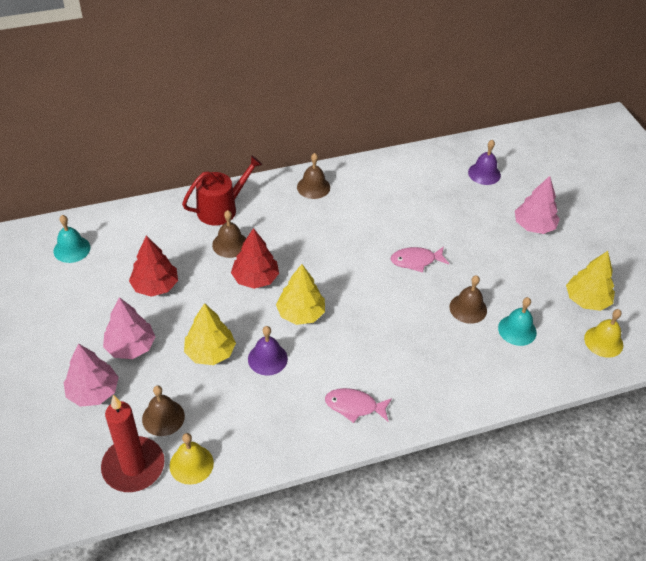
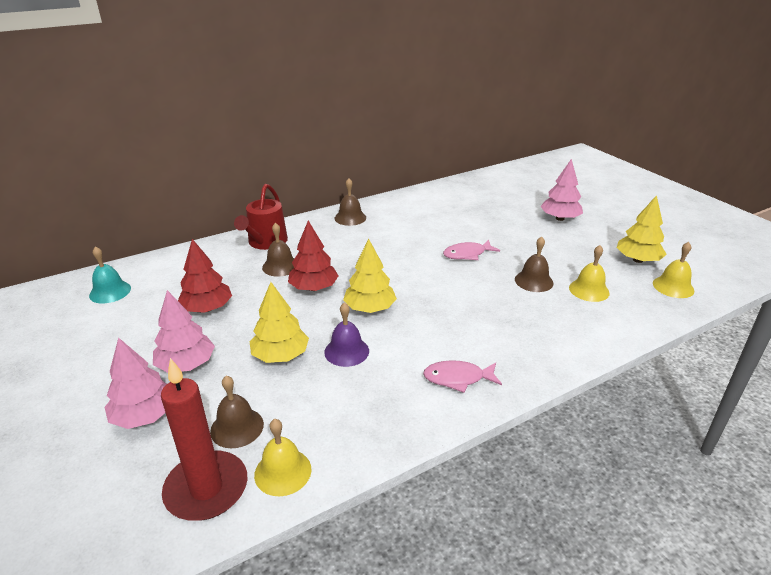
camera: 10 degrees left, 15 degrees down
red watering can [182,155,262,226] -> red watering can turned 150 degrees clockwise [234,184,288,250]
purple bell [468,140,501,185] -> none
turquoise bell [498,297,537,346] -> yellow bell [569,245,610,302]

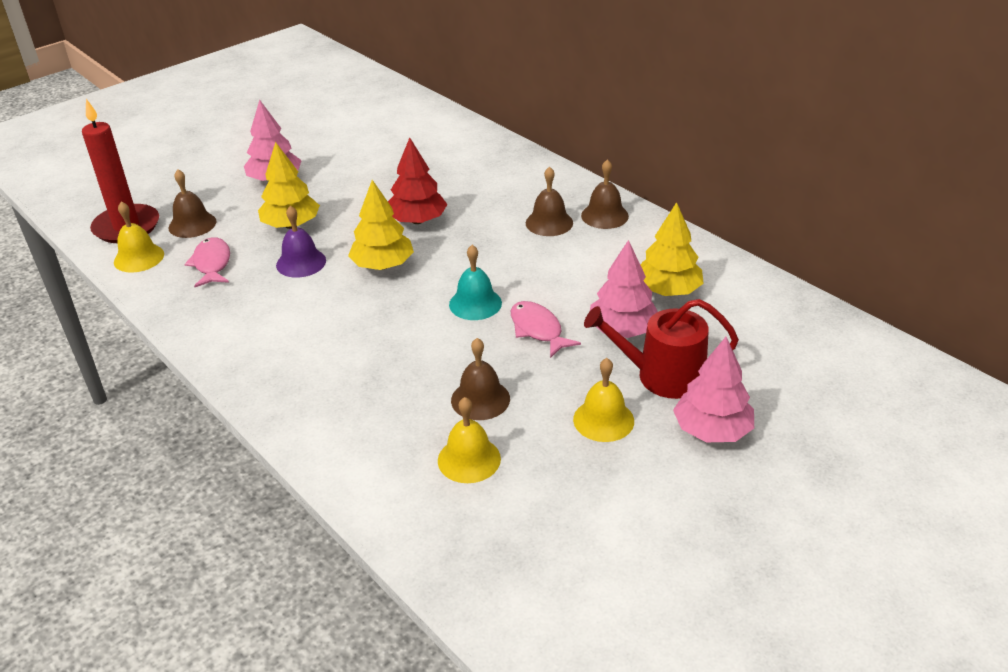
camera: 80 degrees right, 5 degrees up
turquoise bell [89,246,131,303] -> turquoise bell moved to [449,245,502,320]
pink tree [105,337,167,429] -> pink tree moved to [590,240,658,338]
red tree [178,239,232,313] -> none
red watering can [234,184,288,250] -> red watering can moved to [584,299,739,399]
brown bell [262,223,294,277] -> brown bell moved to [526,166,573,236]
pink fish [423,360,502,393] -> pink fish moved to [184,237,230,287]
yellow tree [617,195,667,263] -> yellow tree moved to [641,202,704,296]
yellow bell [653,242,694,298] -> yellow bell moved to [573,358,634,442]

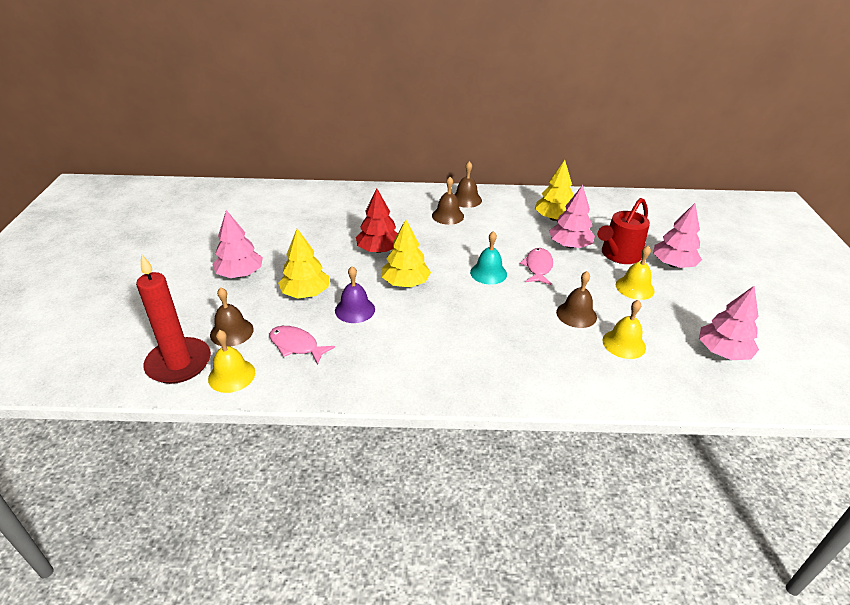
camera: 50 degrees left, 0 degrees up
pink fish [511,301,581,358] -> pink fish turned 90 degrees clockwise [520,248,553,285]
none -> pink tree [699,286,759,360]

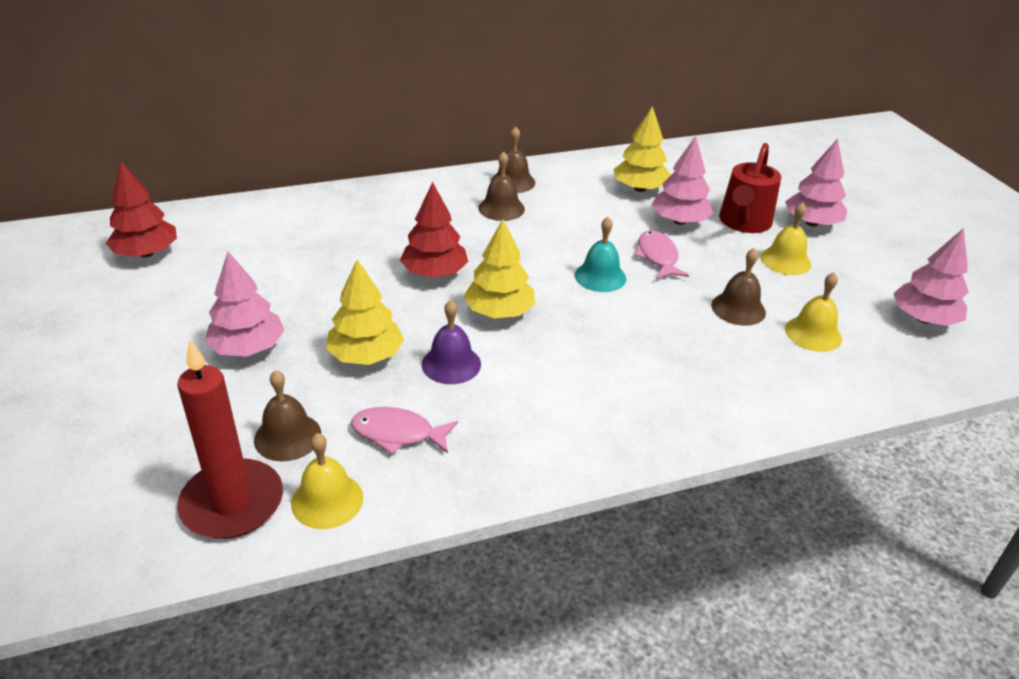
camera: 20 degrees left, 0 degrees up
none -> red tree [106,162,177,257]

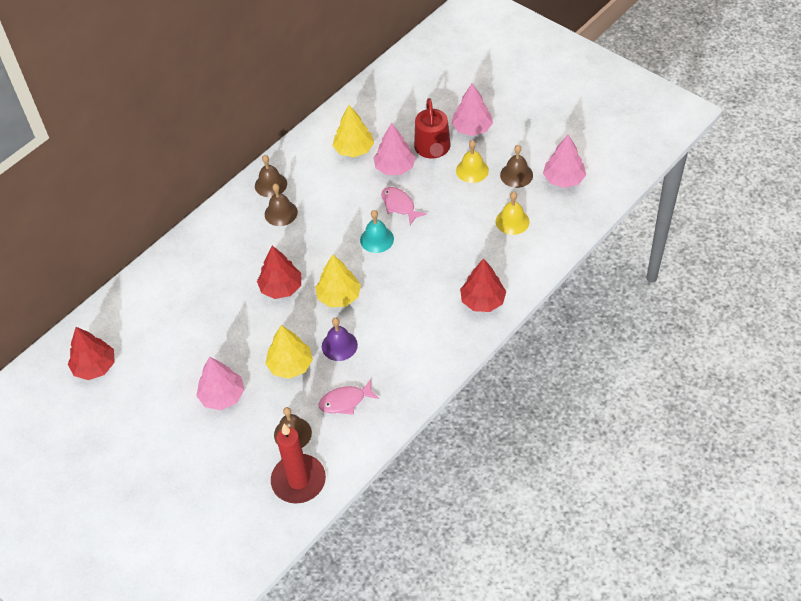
camera: 25 degrees left, 15 degrees up
yellow bell [291,433,363,529] -> none
brown bell [711,248,766,326] -> brown bell moved to [500,145,533,188]
none -> red tree [460,258,506,312]

